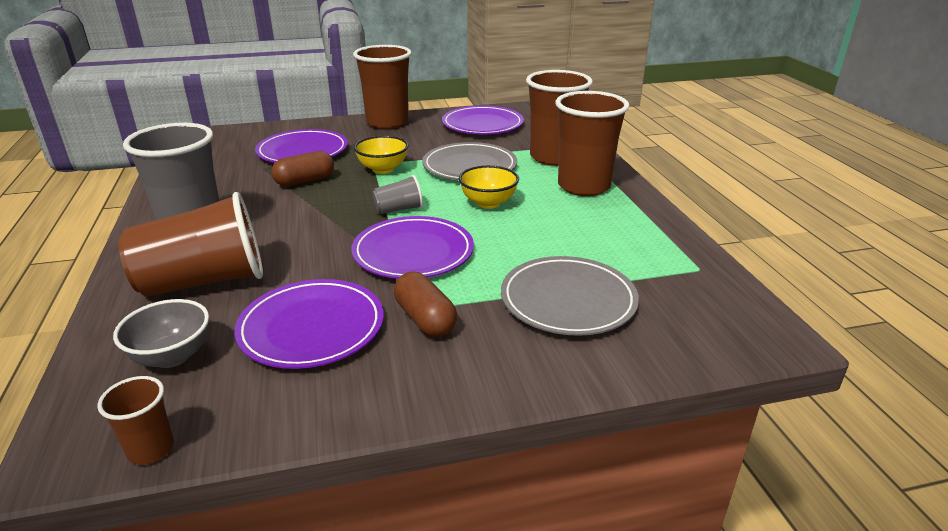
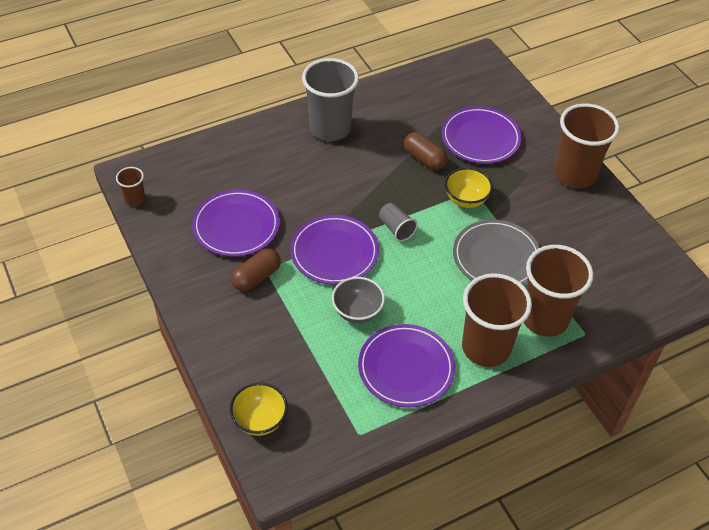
camera: 75 degrees right, 20 degrees up
grey bowl [113,299,209,368] -> grey bowl moved to [332,277,385,323]
brown cup [119,192,263,297] -> none
purple plate [442,105,524,134] -> purple plate moved to [358,324,455,408]
yellow bowl [459,165,519,209] -> yellow bowl moved to [230,383,288,436]
grey plate [501,256,639,336] -> none

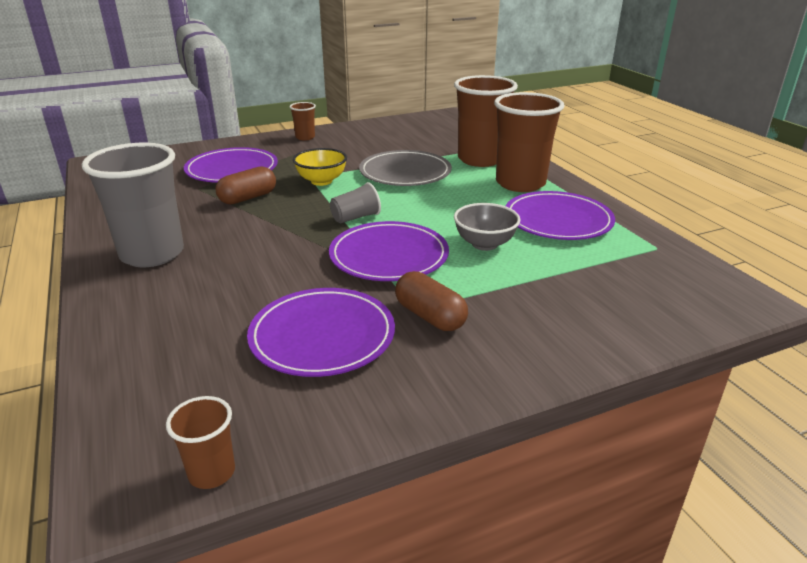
camera: 85 degrees left, 20 degrees down
yellow bowl [230,383,288,436] -> none
brown cup [554,104,619,188] -> brown cup [290,102,316,140], size x0.47

